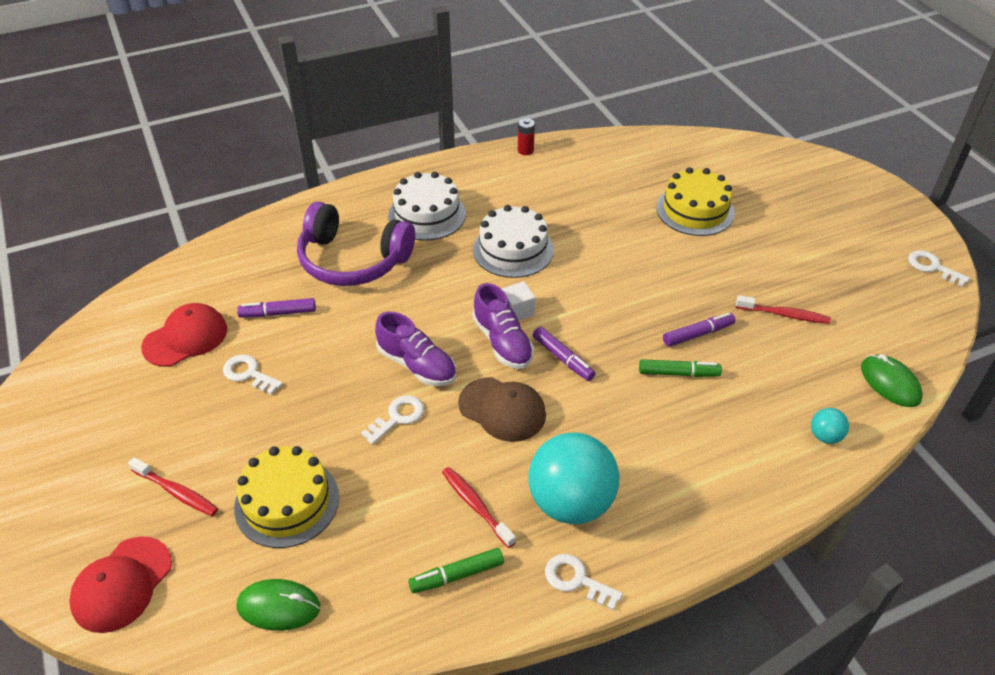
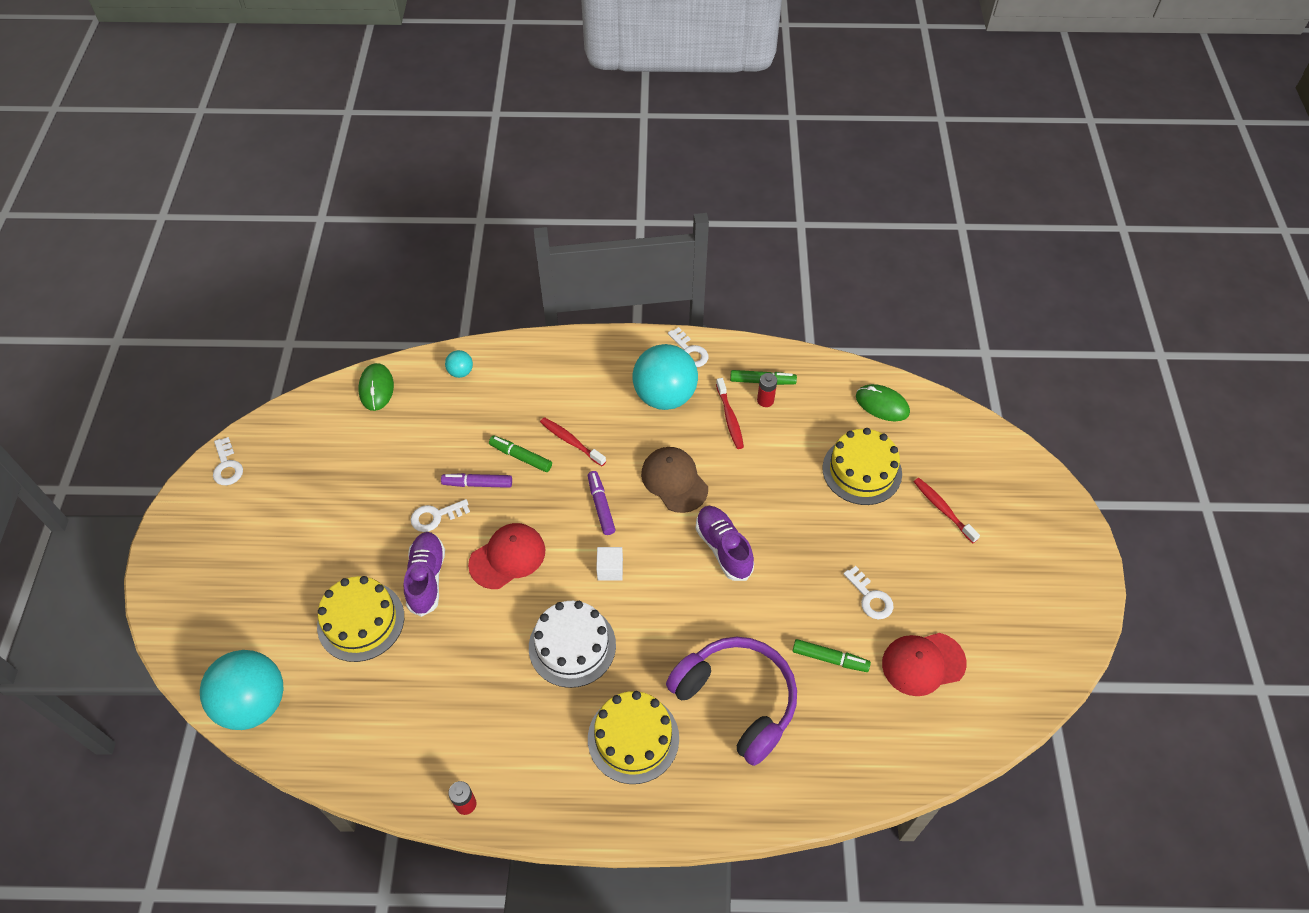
camera: 155 degrees left, 10 degrees up
red cap [69,536,172,633] -> red cap moved to [468,523,545,589]
purple marker [237,298,316,318] -> green marker [792,639,871,672]
white key [361,395,424,445] -> white key moved to [411,499,470,532]
white cake [388,172,466,241] -> yellow cake [588,691,679,784]
purple shoe [472,283,534,369] -> purple shoe moved to [404,532,445,617]
red toothbrush [736,295,831,324] -> red toothbrush moved to [540,417,606,466]
none -> turquoise ball [200,650,283,730]
none -> red battery [757,373,777,407]

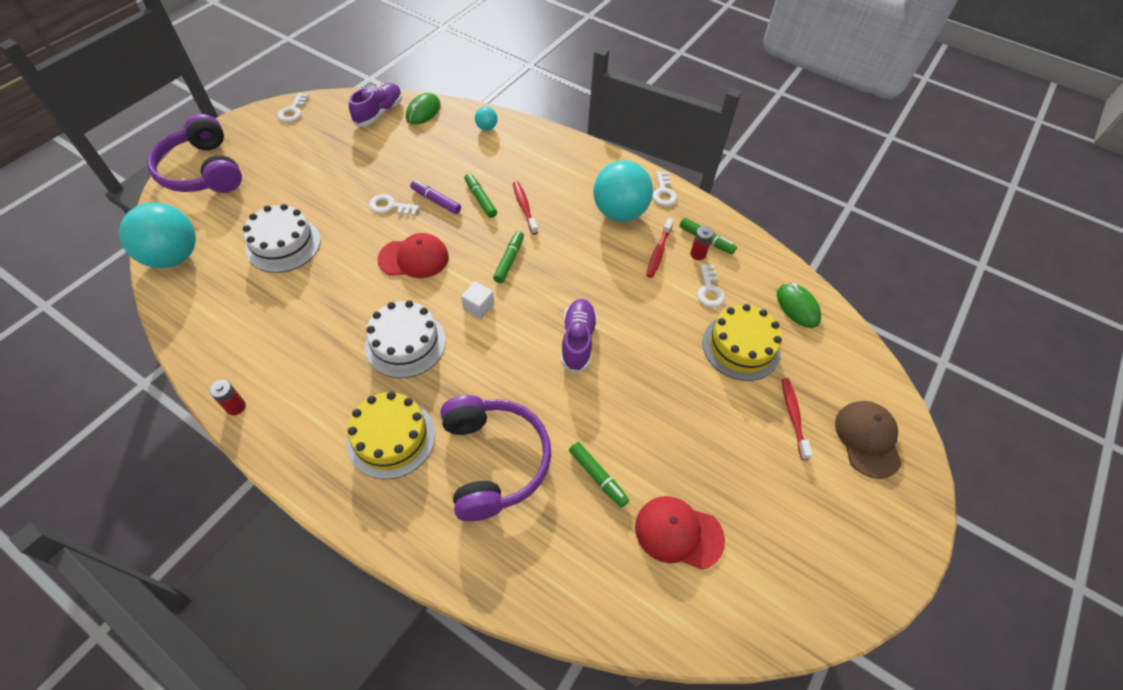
camera: 30 degrees right, 0 degrees up
yellow cake [317,576,404,662] -> white cake [243,204,321,273]
purple shoe [404,532,445,617] -> purple shoe moved to [349,83,402,126]
purple marker [588,471,615,535] -> green marker [493,231,524,283]
brown cap [641,447,708,513] -> brown cap moved to [835,401,902,479]
white key [843,566,894,619] -> white key moved to [697,264,725,308]
none -> purple headphones [147,114,242,193]

